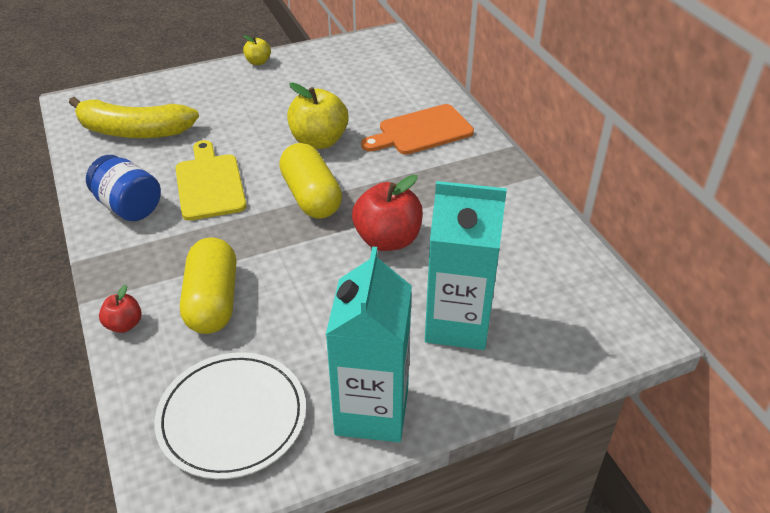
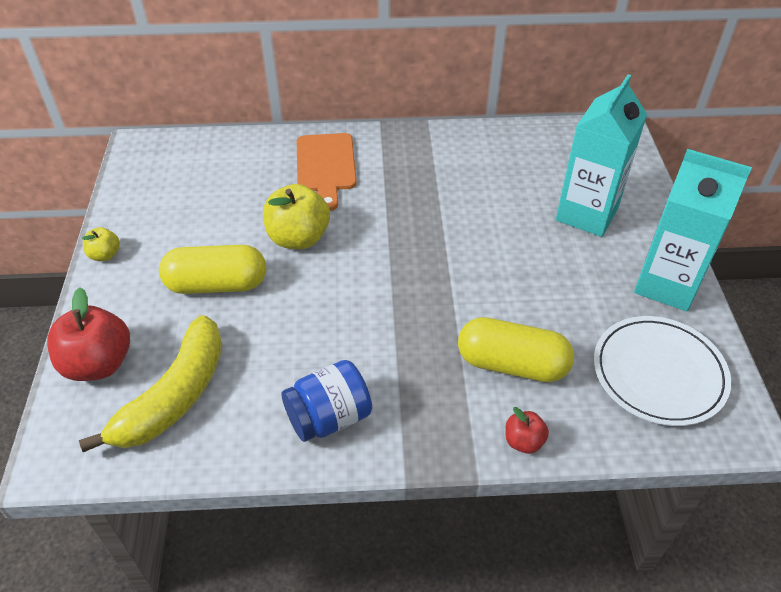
camera: 70 degrees left, 5 degrees up
yellow cutting board [176,140,247,221] -> none
yellow capsule [279,143,342,219] -> yellow capsule moved to [159,245,266,294]
red apple [352,175,423,251] -> red apple moved to [47,287,130,381]

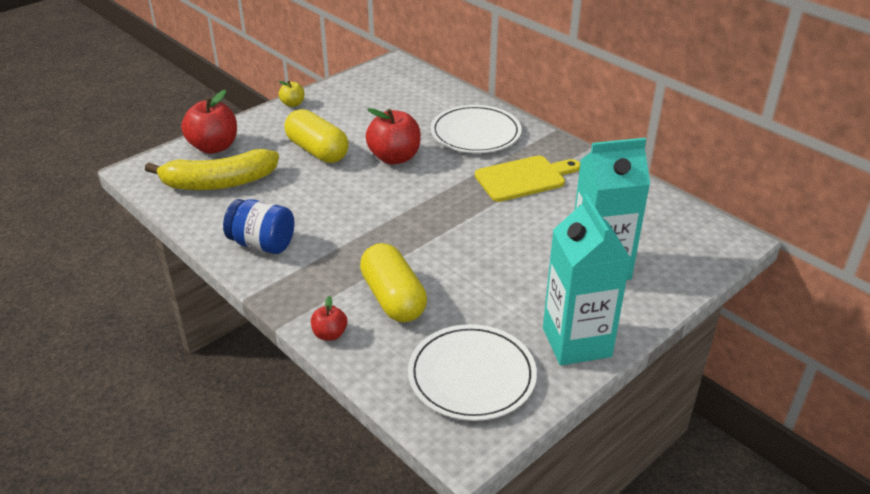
camera: 50 degrees right, 10 degrees down
yellow apple [263,184,330,249] -> red apple [366,108,421,165]
orange cutting board [297,133,357,211] -> white plate [431,105,522,153]
none -> yellow cutting board [475,156,580,202]

